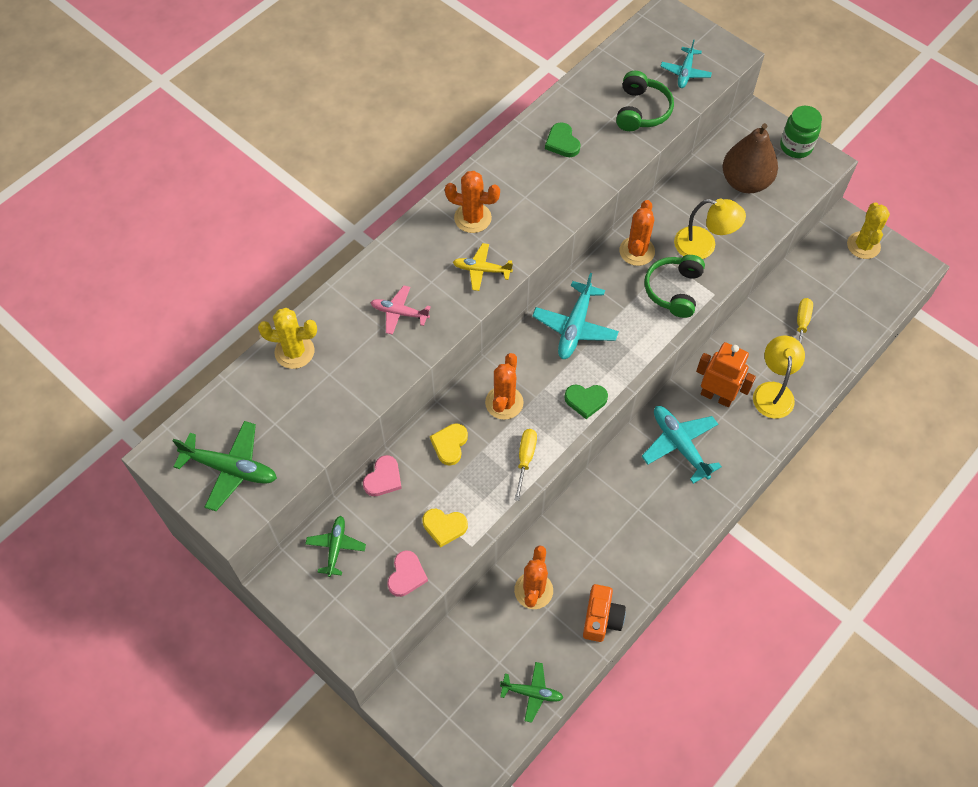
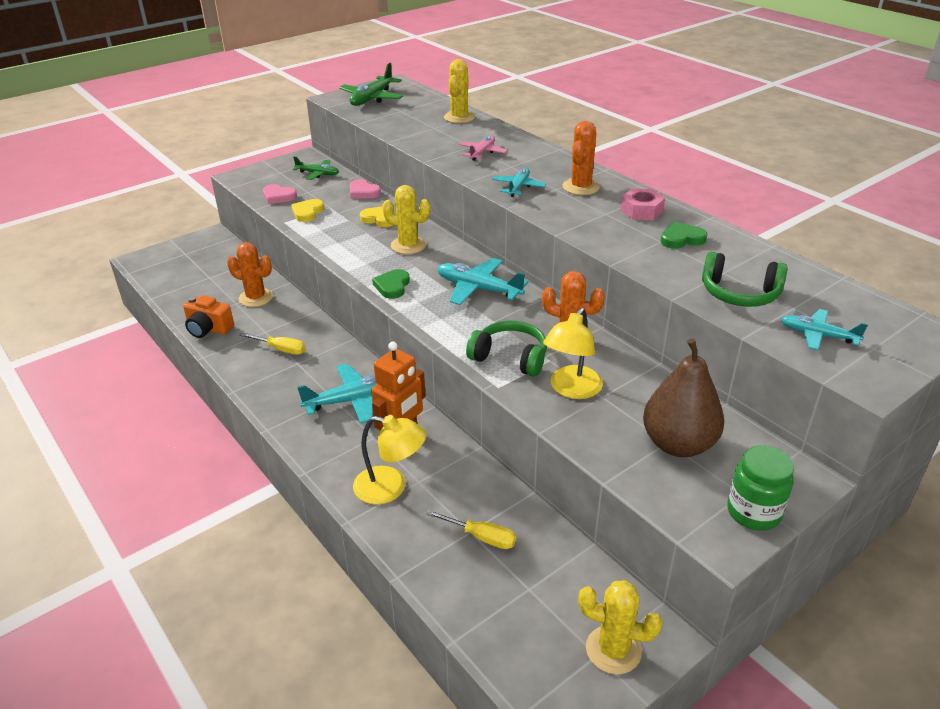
camera: 100 degrees right, 25 degrees down
yellow plane [453,243,513,291] -> turquoise plane [492,168,546,197]
orange cactus [485,353,524,420] -> yellow cactus [382,185,430,254]
green plane [500,662,564,723] -> none
yellow screwdriver [514,429,537,501] -> yellow screwdriver moved to [239,333,306,355]
none -> pink nut [621,189,665,220]

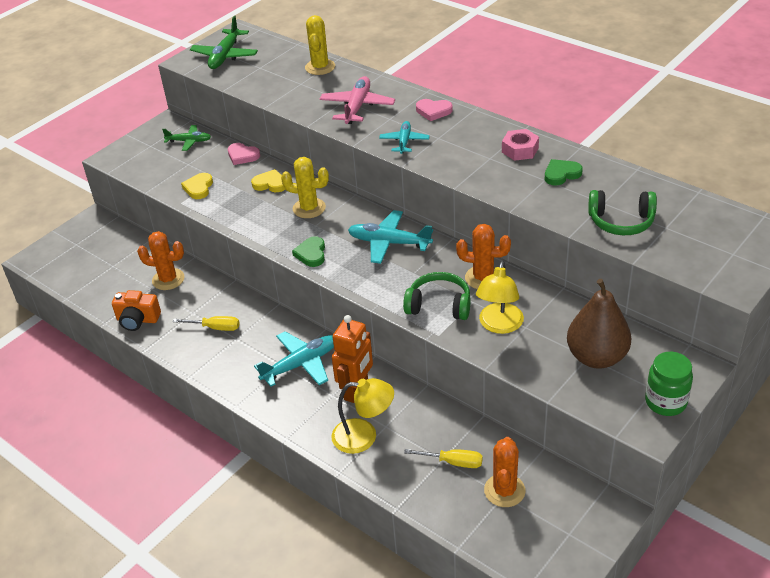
camera: 10 degrees left, 5 degrees up
pink heart [263,184,297,204] -> pink heart moved to [416,99,453,121]
pink plane [459,135,507,161] -> pink plane [320,76,395,124], size x1.59
orange cactus [563,121,600,195] -> orange cactus moved to [484,437,526,507]
yellow cactus [578,580,662,674] -> none
turquoise plane [781,309,868,350] -> none

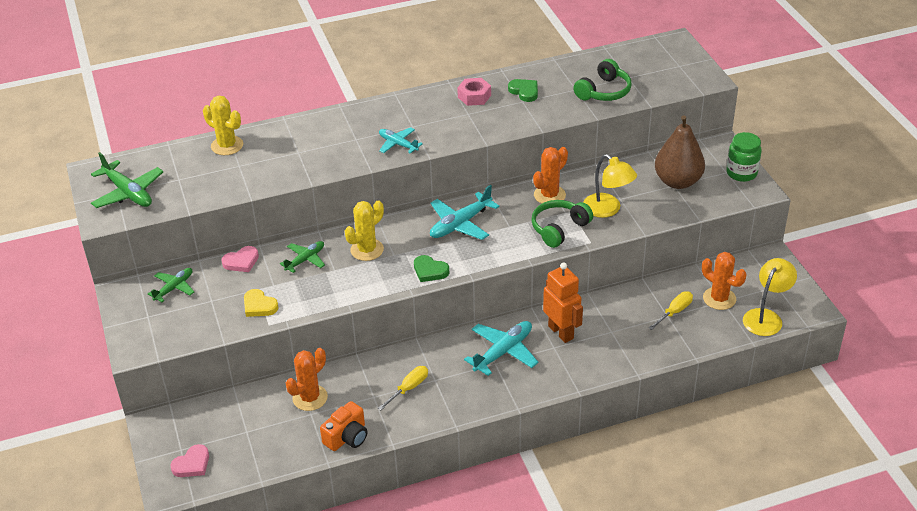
camera: 60 degrees left, 0 degrees up
yellow heart [251,169,285,192] -> green plane [280,241,325,273]
turquoise plane [254,331,334,387] -> turquoise plane turned 45 degrees clockwise [464,321,538,376]
pink plane [320,76,395,124] -> none
yellow lamp [331,378,394,454] -> yellow lamp moved to [743,258,797,336]
pink heart [416,99,453,121] -> pink heart moved to [171,444,209,477]
green heart [545,159,583,185] -> green heart turned 135 degrees clockwise [508,79,538,102]

